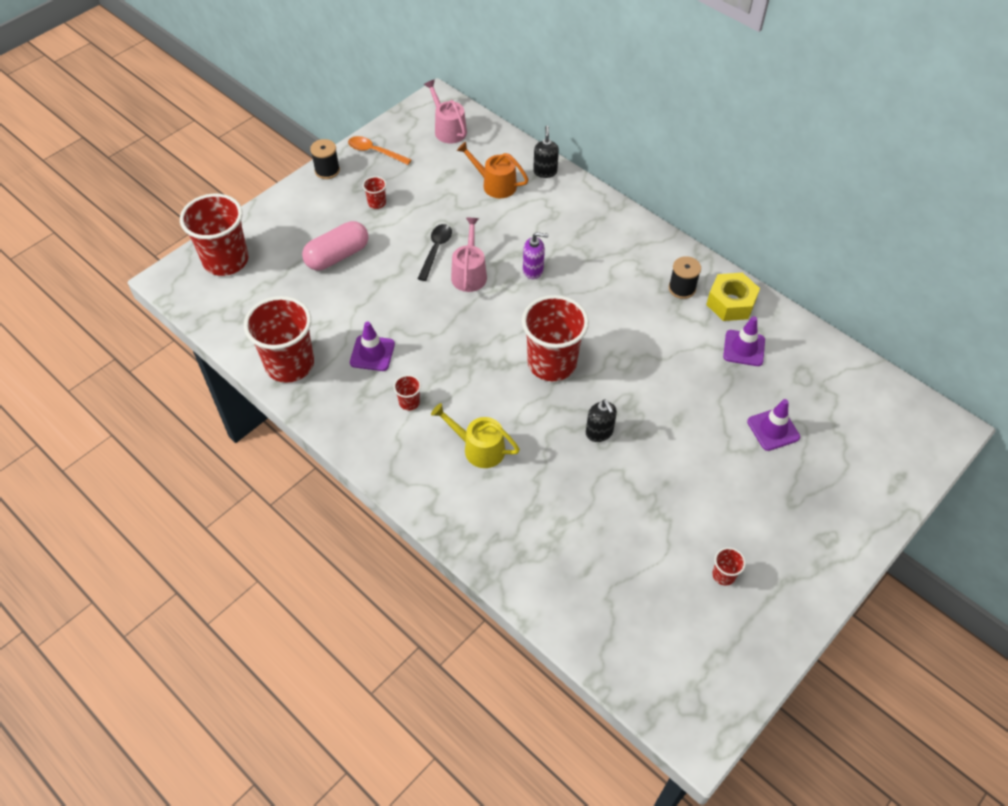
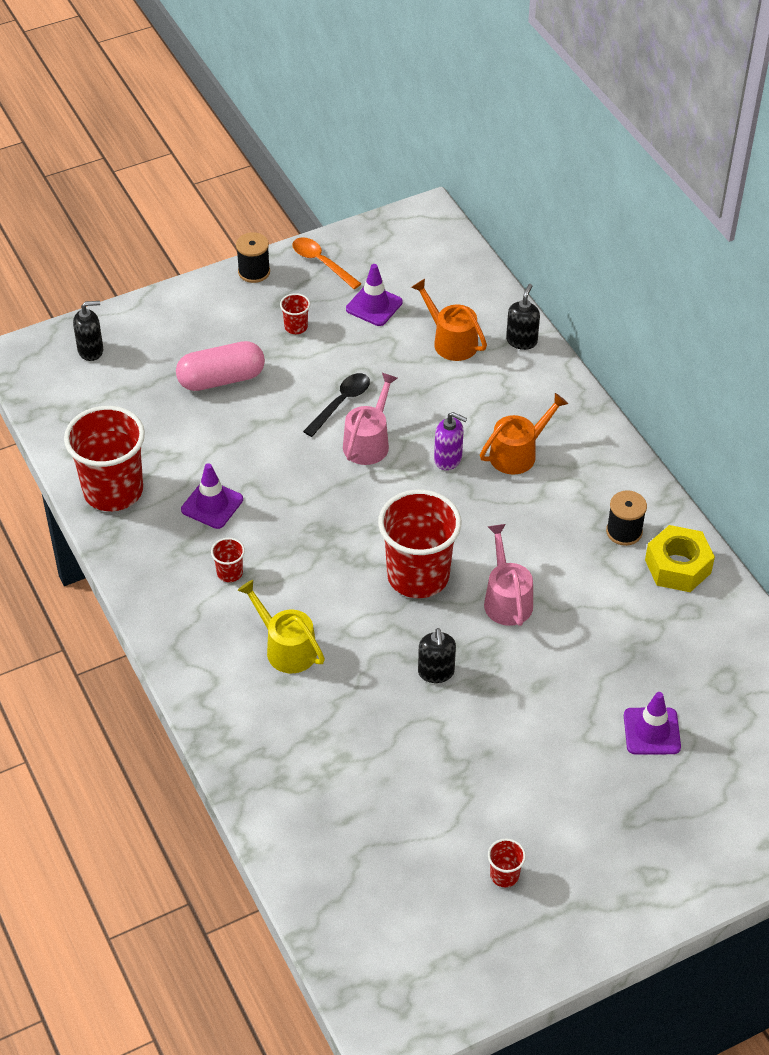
camera: 20 degrees right, 5 degrees down
red cup [180,194,248,276] -> black soap dispenser [73,301,103,361]
pink watering can [424,80,467,144] -> pink watering can moved to [484,524,533,626]
purple traffic cone [723,316,765,366] -> purple traffic cone moved to [346,264,403,326]
none -> orange watering can [480,393,568,475]

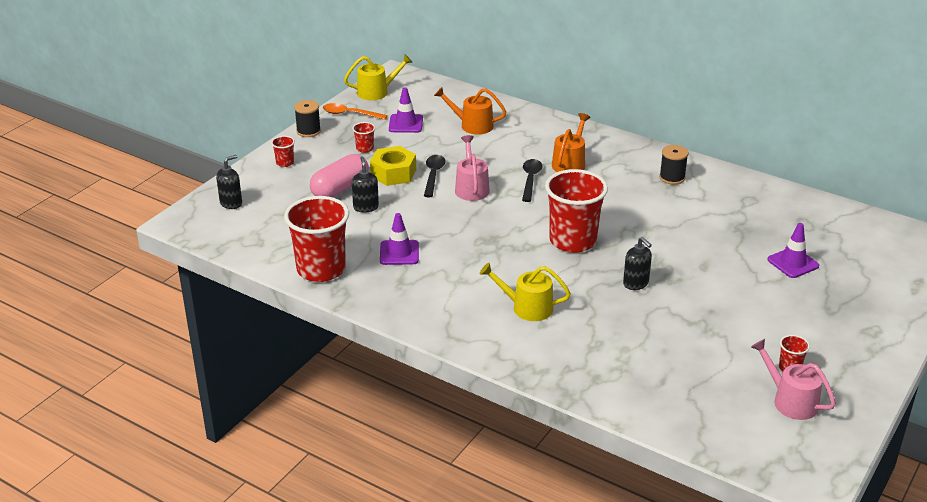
camera: 30 degrees left, 15 degrees down
red cup [211,538,245,582] -> red cup moved to [271,136,295,167]
purple soap dispenser [434,412,467,470] -> black spoon [522,159,542,202]
pink watering can [484,524,533,626] -> pink watering can moved to [751,339,836,420]
black soap dispenser [506,284,540,350] -> black soap dispenser moved to [352,157,379,213]
yellow nut [645,525,715,592] -> yellow nut moved to [370,146,416,186]
none -> yellow watering can [344,54,413,100]

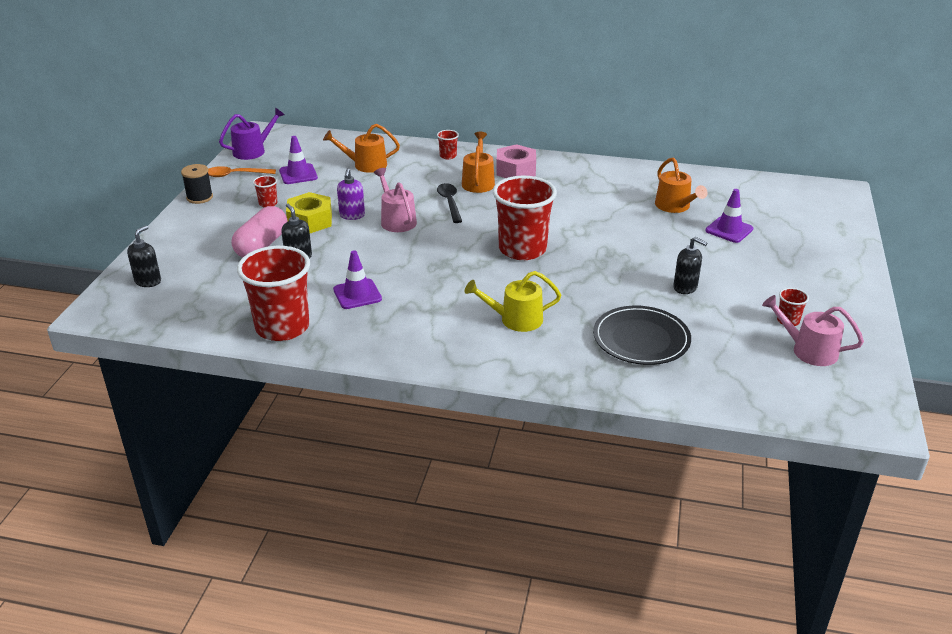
camera: 20 degrees left, 0 degrees up
red cup [271,136,295,167] -> red cup moved to [437,130,459,159]
yellow watering can [344,54,413,100] -> purple watering can [219,108,285,160]
black spoon [424,155,446,197] -> purple soap dispenser [337,169,365,220]
black soap dispenser [623,237,652,290] -> black soap dispenser moved to [673,237,708,294]
black spool [659,145,689,185] -> none
none -> pink nut [496,144,536,178]
none -> black plate [593,306,691,365]
none -> orange watering can [655,157,708,213]

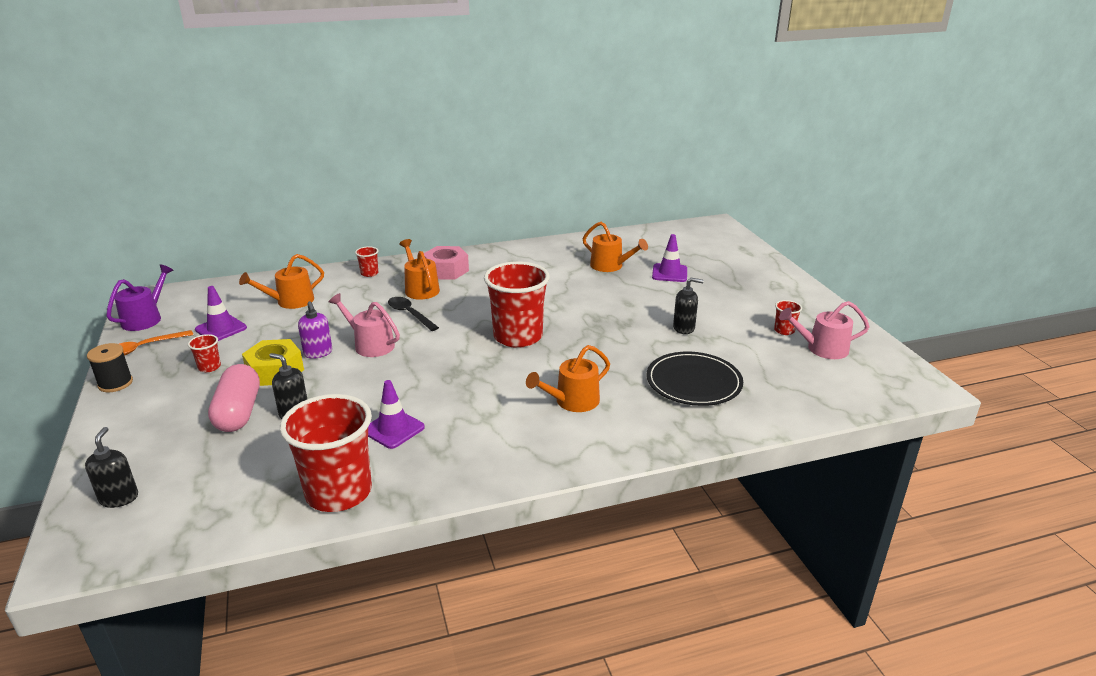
camera: 30 degrees left, 5 degrees down
yellow watering can [465,271,561,332] -> orange watering can [526,345,610,412]

